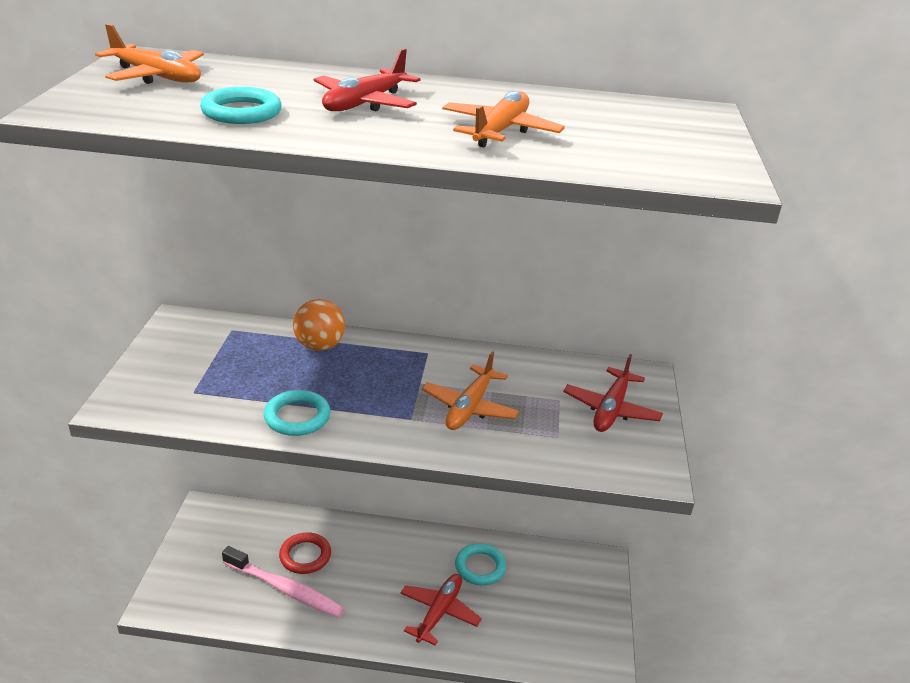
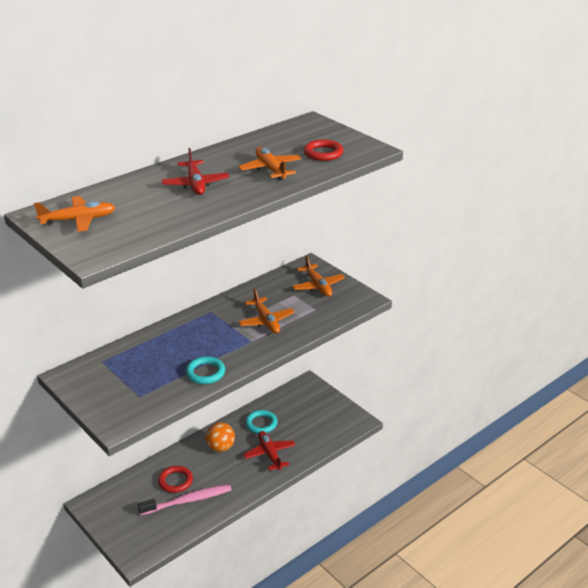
camera: 45 degrees left, 0 degrees up
turquoise ring [200,87,282,124] -> none
orange ball [293,299,345,351] -> orange ball moved to [206,422,235,452]
red plane [563,354,663,432] -> orange plane [292,256,345,297]
none -> red ring [304,139,343,161]

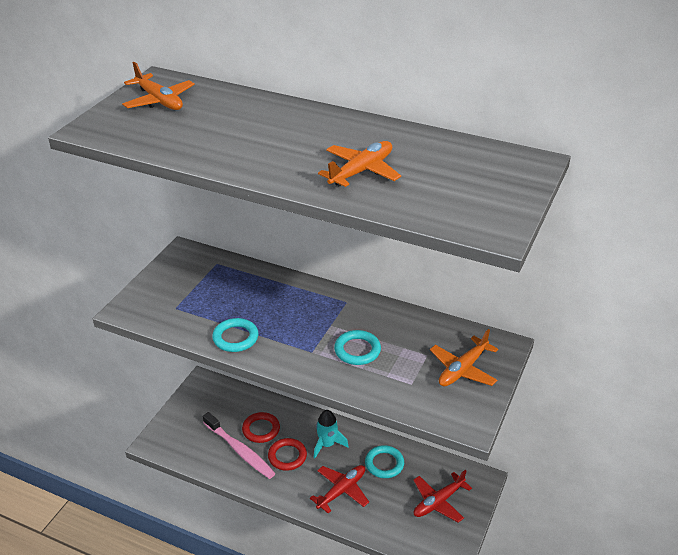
camera: 65 degrees right, 5 degrees up
red plane [162,148,229,195] -> red plane moved to [413,470,472,523]
orange ball [206,422,235,452] -> turquoise rocket [314,410,349,458]
orange plane [238,288,295,333] -> turquoise ring [334,330,381,365]
red ring [304,139,343,161] -> red ring moved to [268,438,307,471]

